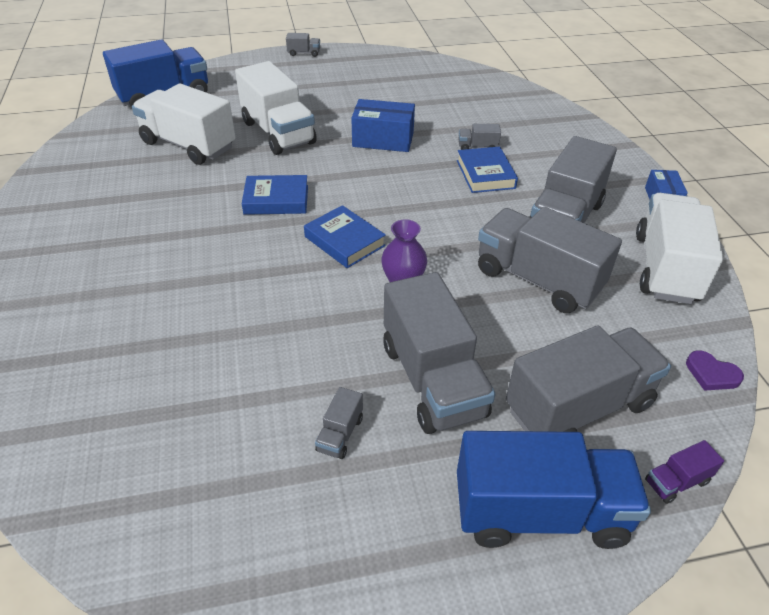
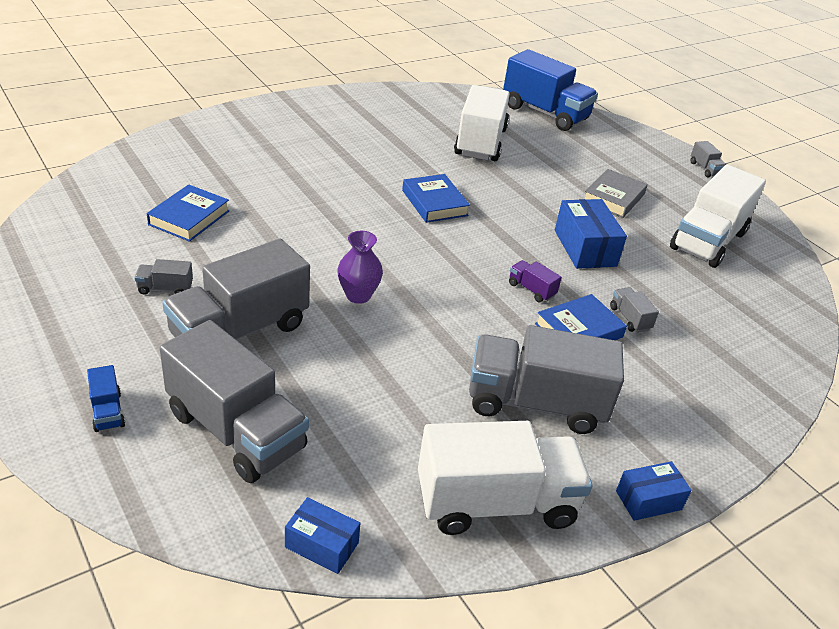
camera: 65 degrees right, 5 degrees down
white truck [235,61,317,155] -> white truck moved to [670,165,766,268]
blue book [304,205,386,268] -> blue book moved to [147,184,229,242]
blue truck [457,431,651,549] -> blue truck [87,365,125,432], size x0.41
grey truck [478,207,622,313] -> none
purple truck [645,440,724,504] -> purple truck moved to [509,260,562,302]
purple heart [686,351,744,391] -> blue box [285,497,360,574]
none -> grey book [585,169,648,218]

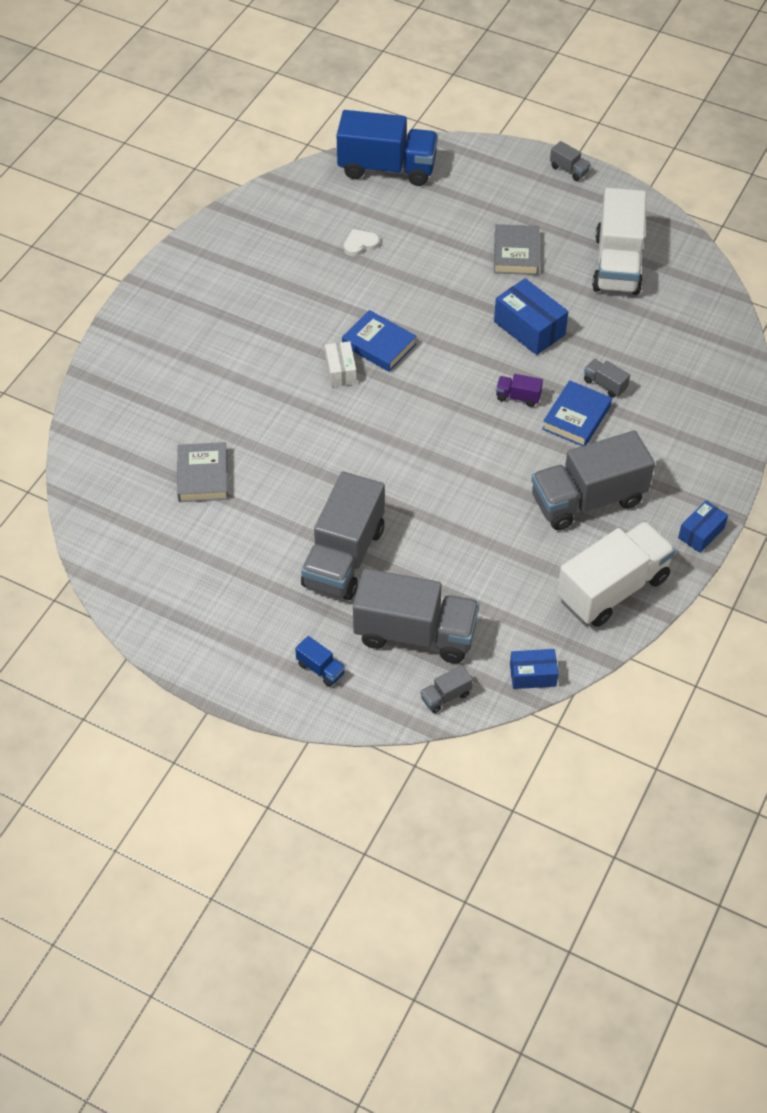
camera: 25 degrees left, 15 degrees up
grey truck [134,259,193,295] -> grey truck moved to [420,665,473,713]
blue book [147,184,229,242] -> grey book [177,442,228,502]
purple vase [337,231,383,304] -> none
white truck [454,85,510,161] -> white heart [344,229,379,256]
none -> white box [325,341,357,387]

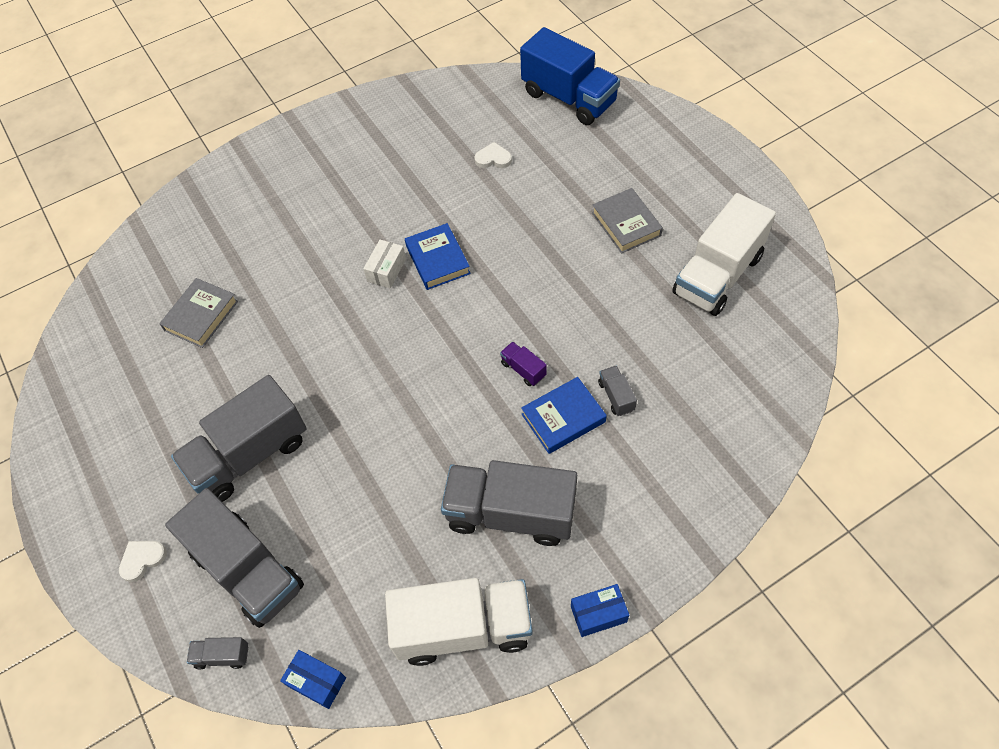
camera: 35 degrees right, 5 degrees up
blue truck [295,636,345,687] -> white heart [119,541,167,582]
grey book [494,224,539,275] -> grey book turned 60 degrees counterclockwise [592,188,663,254]
blue box [494,278,569,355] -> none
grey truck [550,141,591,181] -> none

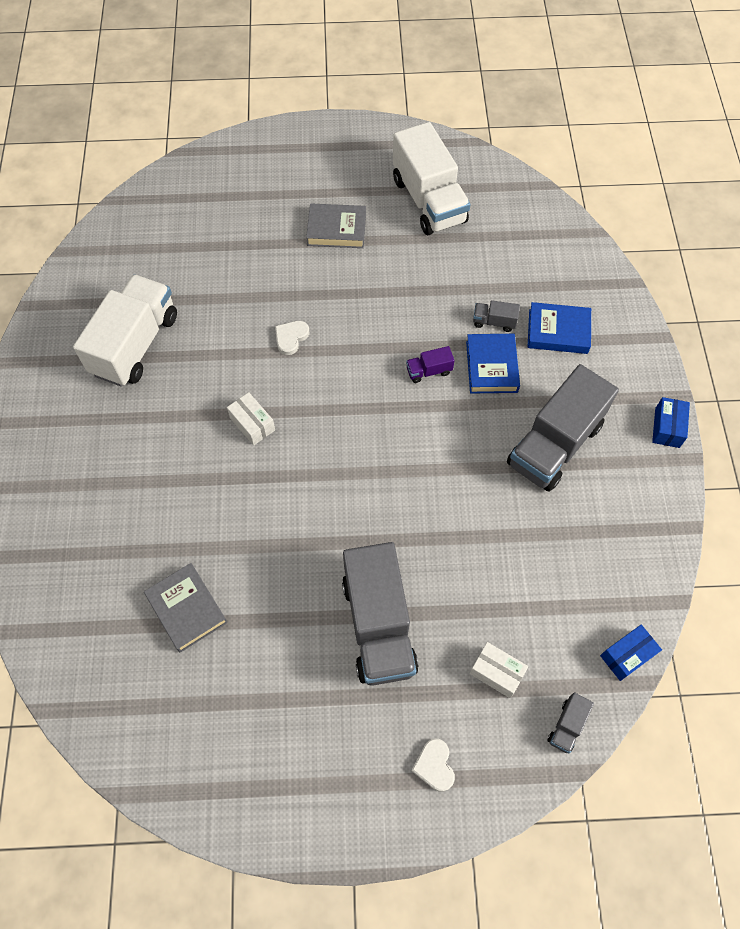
camera: 65 degrees left, 5 degrees up
grey truck [165,488,304,628] -> white box [469,642,528,698]
white truck [385,578,533,666] -> white truck moved to [73,274,177,387]
blue book [405,223,471,290] -> blue book moved to [528,302,591,354]
white heart [474,142,512,168] -> white heart moved to [275,321,309,355]
blue truck [520,27,620,125] -> none

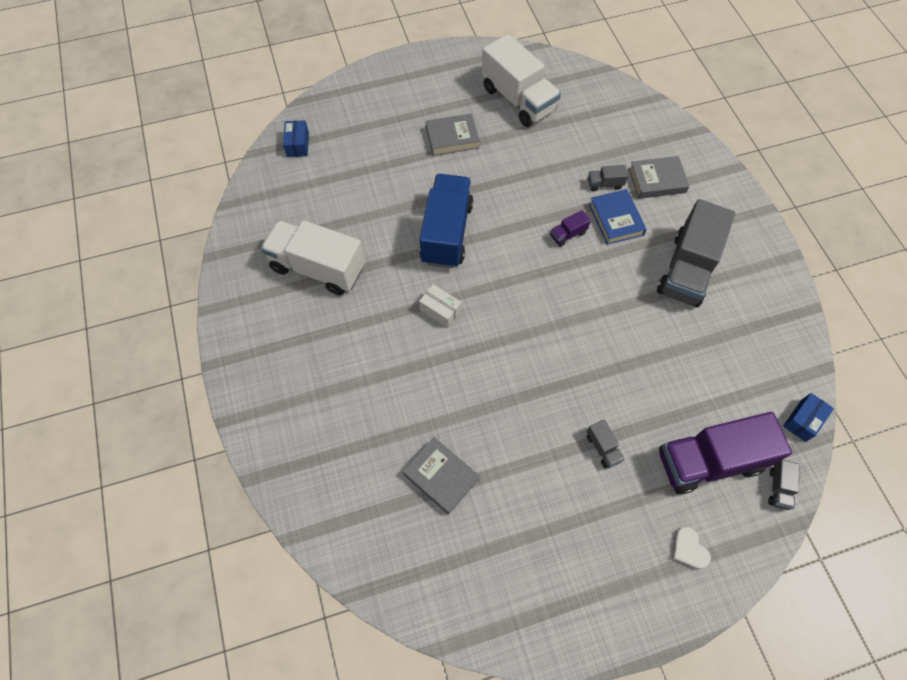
camera: 15 degrees left, 0 degrees up
white truck [73,274,177,387] -> white truck turned 75 degrees counterclockwise [261,220,365,295]
white heart [275,321,309,355] -> blue truck [419,174,473,268]
grey truck [342,542,418,686] -> grey truck [587,419,625,468], size x0.41
white box [469,642,528,698] -> purple truck [659,412,792,494]
blue book [528,302,591,354] -> grey book [629,156,689,199]
blue box [652,397,690,448] -> blue box moved to [283,120,309,157]

